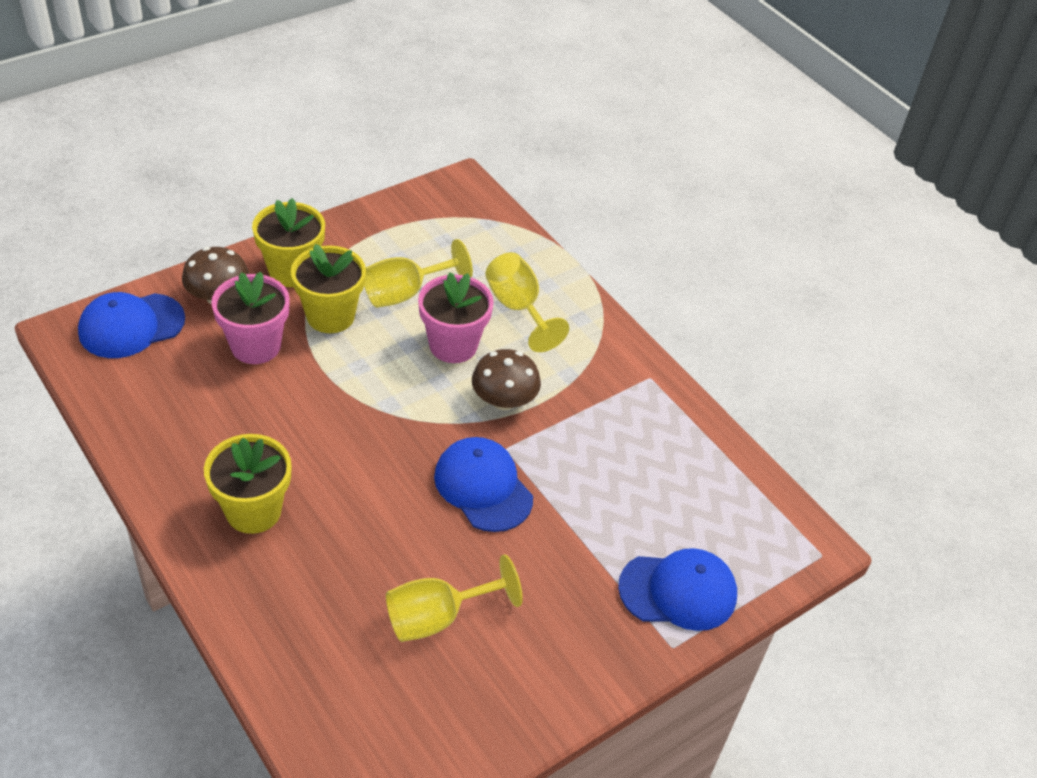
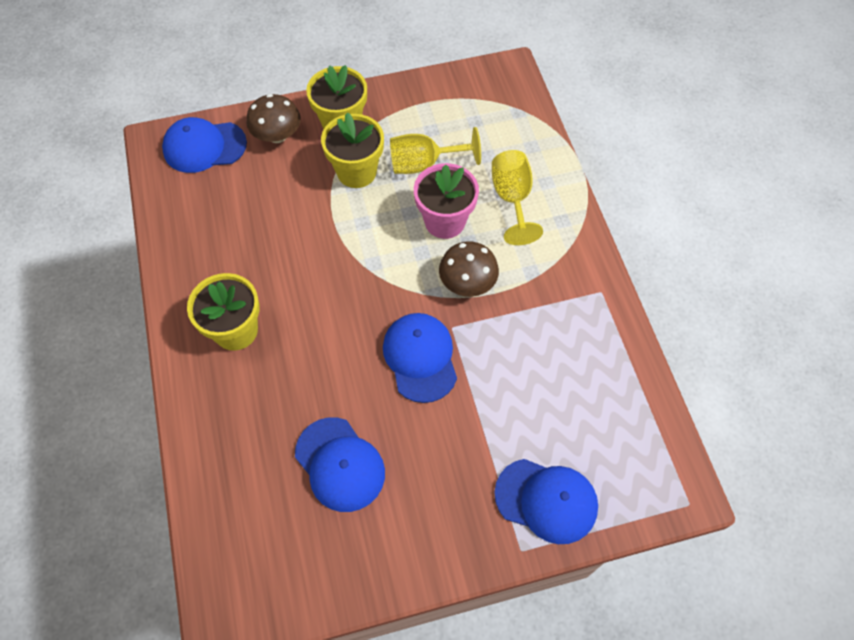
camera: 25 degrees right, 15 degrees up
pink flower pot [211,272,290,364] -> none
yellow goblet [386,554,523,642] -> blue cap [295,417,385,512]

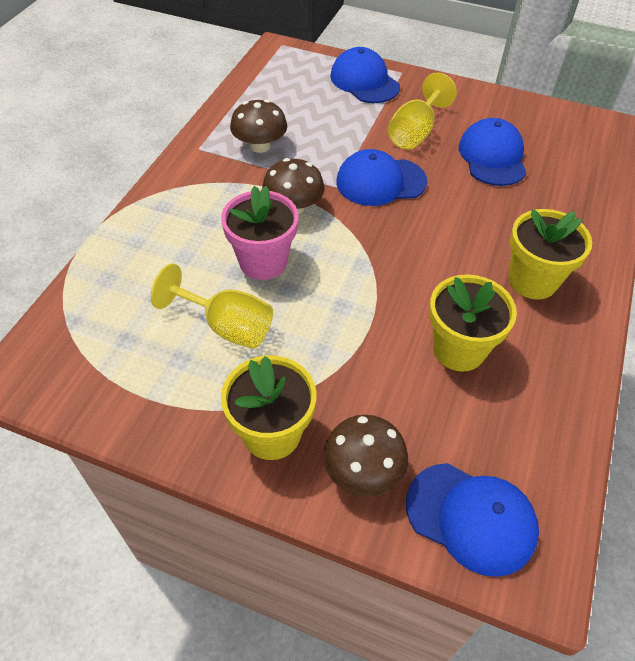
camera: 145 degrees left, 10 degrees down
yellow flower pot [321,112,384,188] -> yellow flower pot moved to [429,274,517,372]
blue cap [383,313,457,403] -> blue cap turned 60 degrees clockwise [336,149,427,206]
yellow goblet [492,150,543,245] -> yellow goblet moved to [388,73,457,150]
none -> brown mushroom [230,99,287,153]

